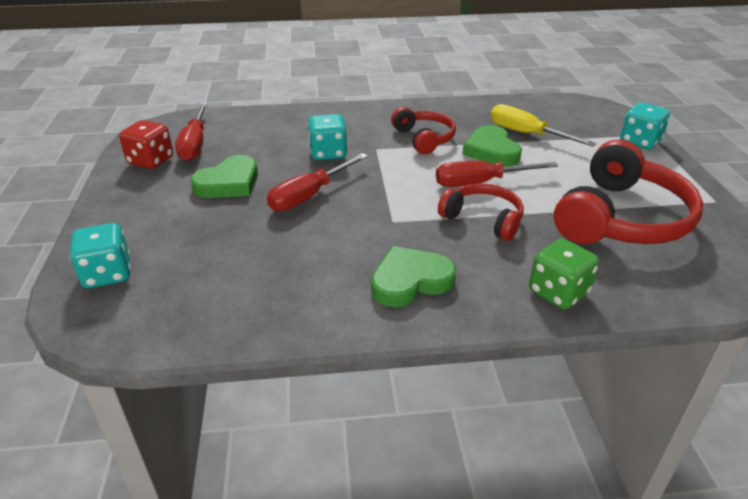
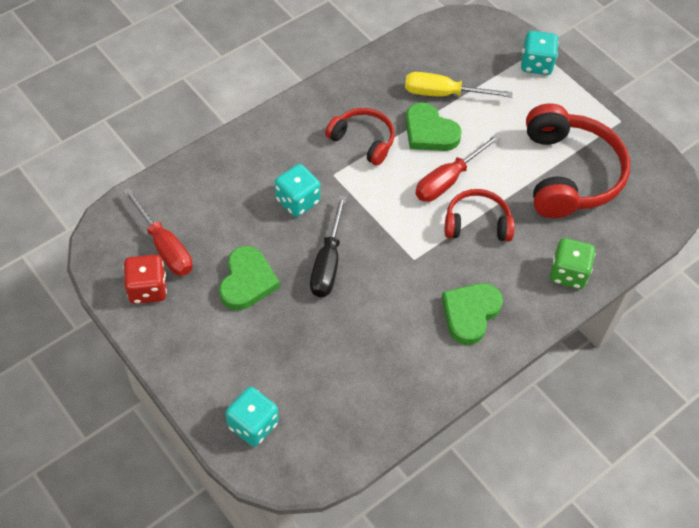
camera: 35 degrees left, 20 degrees up
red screwdriver [267,153,368,211] -> black screwdriver [310,195,347,297]

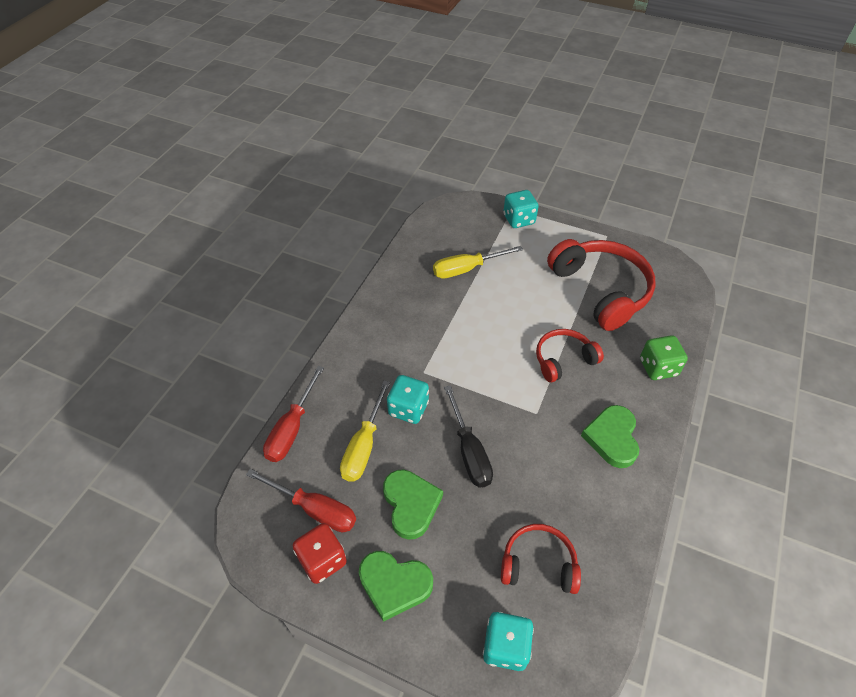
camera: 25 degrees left, 5 degrees down
red headphones [325,108,395,166] -> red headphones moved to [501,524,581,594]
green heart [406,102,462,151] -> green heart moved to [359,551,433,622]
red screwdriver [415,134,501,202] -> red screwdriver moved to [263,366,324,462]
none -> yellow screwdriver [340,381,390,482]

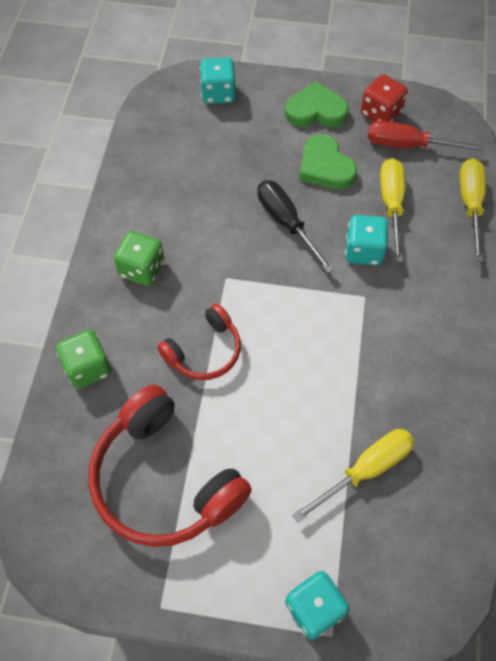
camera: 165 degrees right, 10 degrees up
red screwdriver [263,366,324,462] -> yellow screwdriver [460,158,486,262]
red headphones [501,524,581,594] -> none
green heart [581,405,639,468] -> green dice [114,231,164,286]

